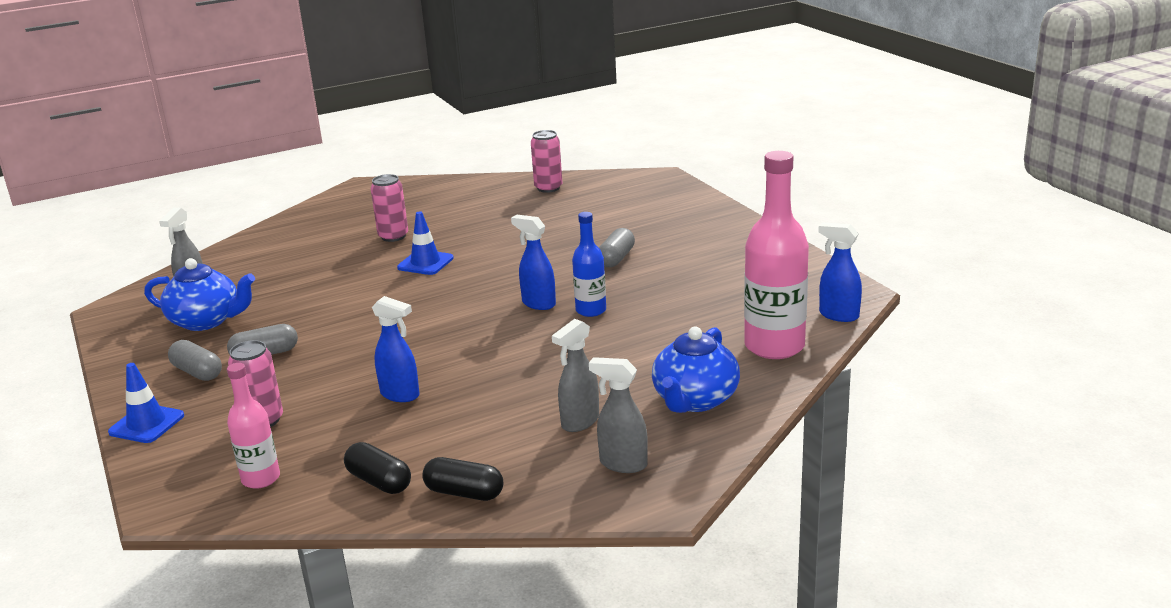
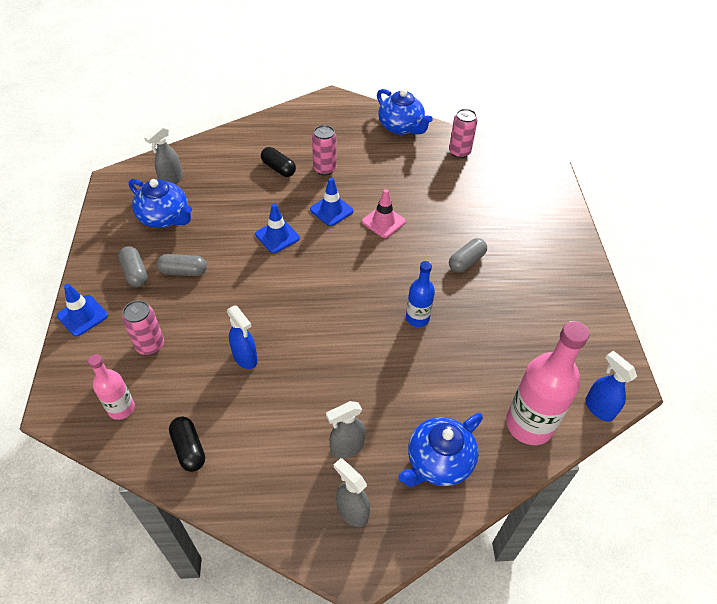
camera: 20 degrees right, 25 degrees up
black capsule [422,457,503,501] -> black capsule moved to [261,147,296,177]
blue spray bottle [511,215,556,310] -> none
none -> blue traffic cone [255,204,300,253]
none -> pink traffic cone [362,189,406,238]
none -> blue teapot [377,89,433,135]

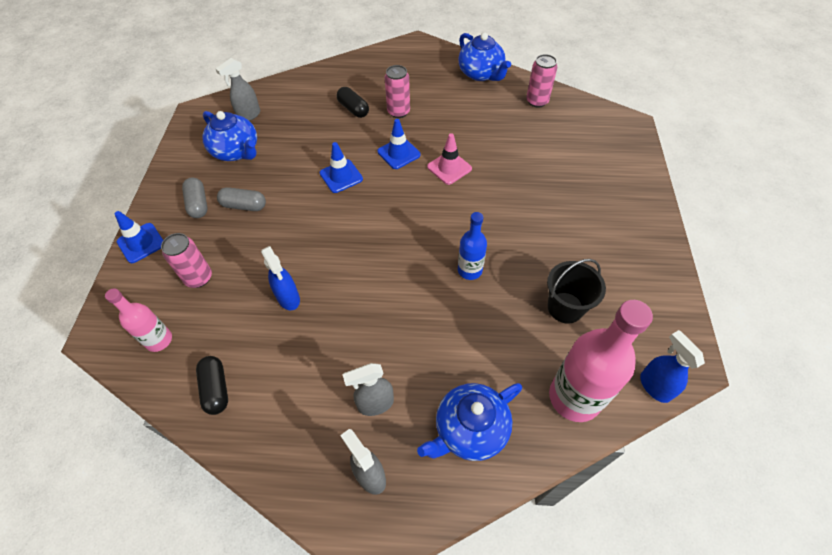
camera: 10 degrees right, 5 degrees up
grey capsule [449,238,487,273] -> none
none -> black bucket [547,259,606,324]

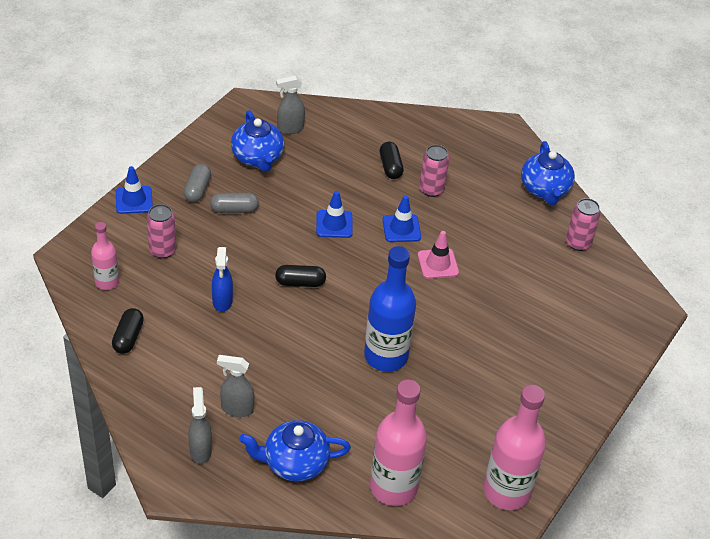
camera: 25 degrees right, 10 degrees down
grey capsule [217,187,266,211] -> grey capsule turned 45 degrees counterclockwise [210,193,259,213]
blue bottle [458,212,487,280] -> blue bottle [364,246,416,372], size x1.79
black bucket [547,259,606,324] -> none
blue spray bottle [640,330,705,403] -> none
none -> black capsule [275,265,326,287]
none -> pink bottle [484,385,546,510]

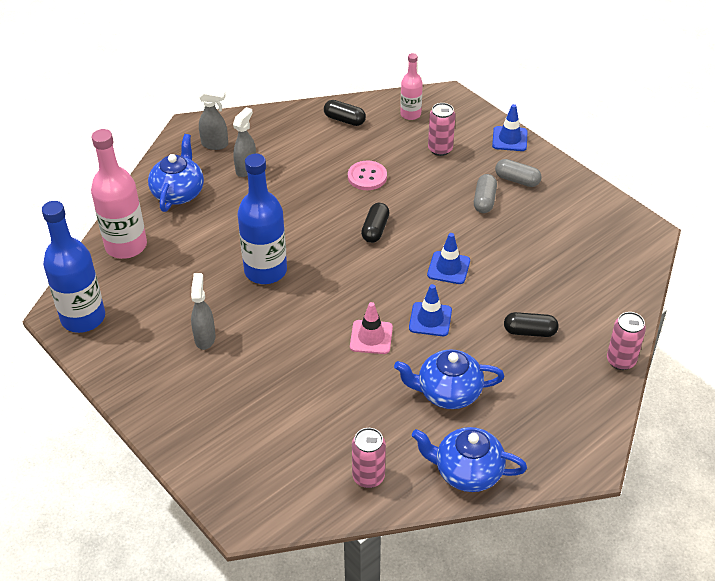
camera: 110 degrees right, 0 degrees up
blue spray bottle [212,247,233,312] -> pink button [348,161,387,190]
blue teapot [231,110,284,172] -> blue teapot moved to [394,350,505,409]
grey spray bottle [276,76,305,134] -> grey spray bottle moved to [191,273,216,350]
pink can [419,145,449,197] -> pink can moved to [607,312,646,370]
pink bottle [484,385,546,510] -> blue bottle [42,201,105,333]

